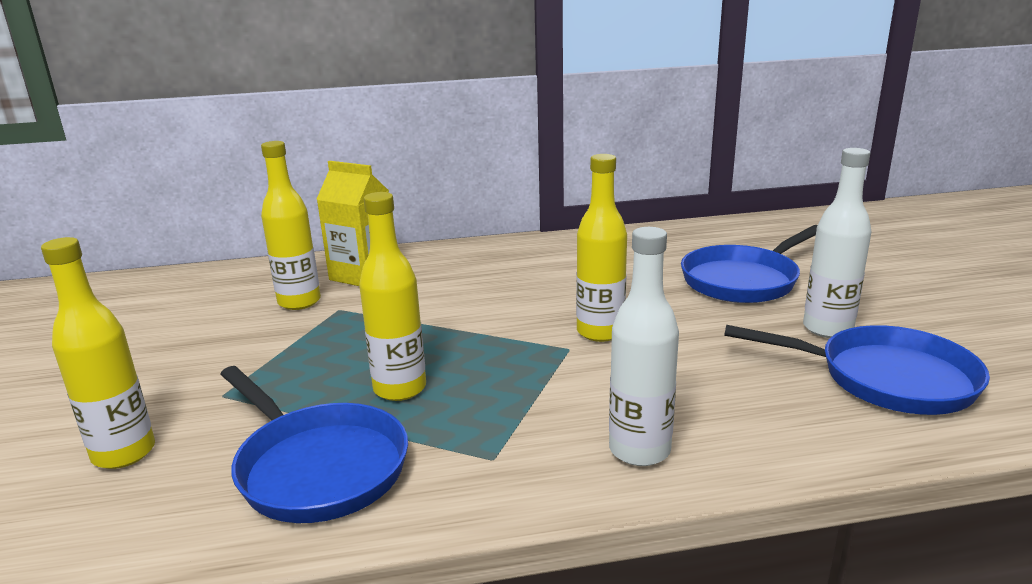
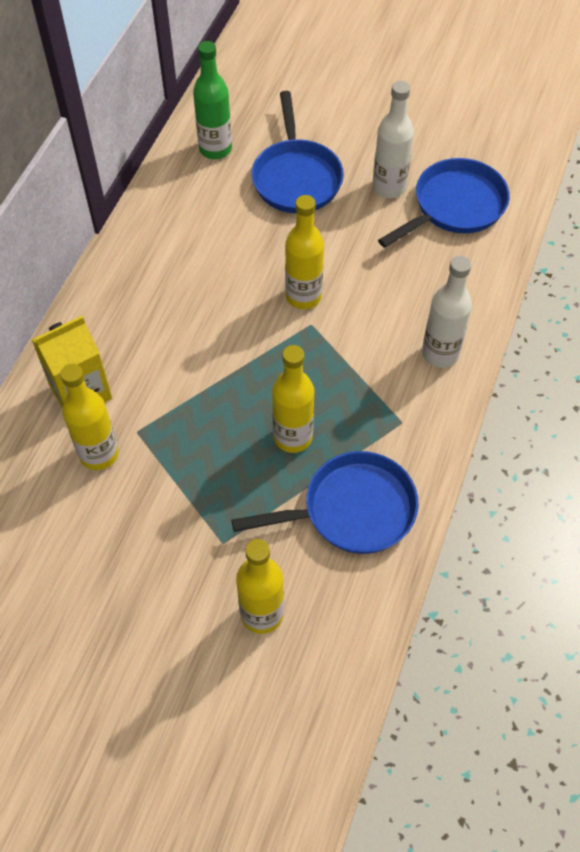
camera: 60 degrees left, 35 degrees up
none -> green bottle [193,41,232,159]

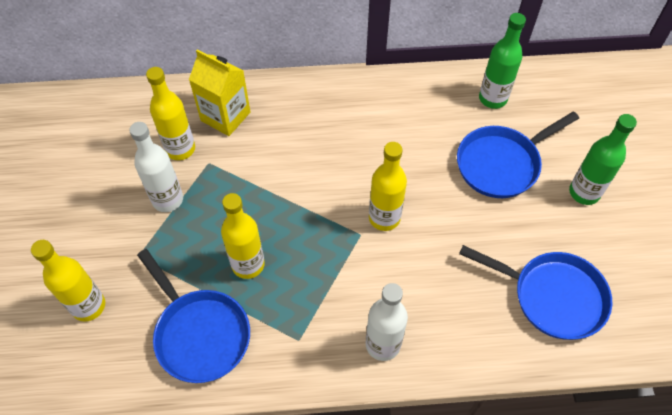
camera: 65 degrees right, 0 degrees up
white bottle [372,81,414,198] -> white bottle moved to [129,122,183,212]
none -> green bottle [569,114,637,205]

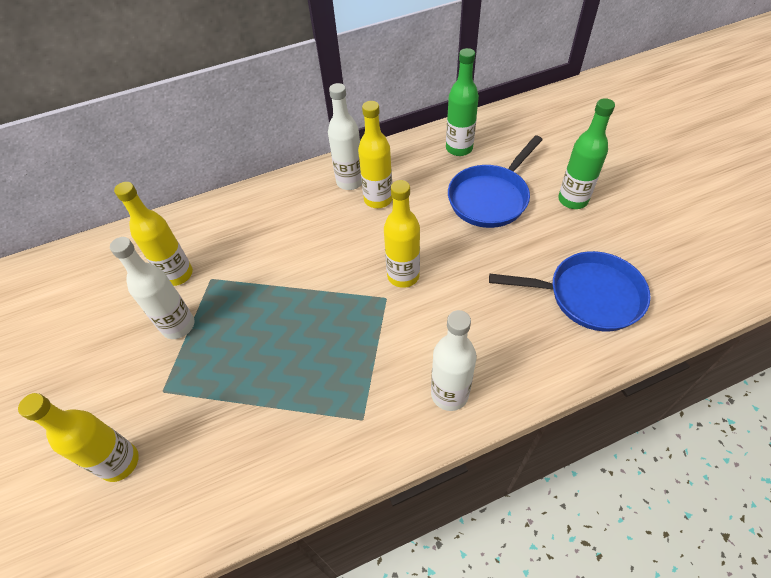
camera: 15 degrees left, 5 degrees down
blue pan [137,249,250,383] -> none
yellow carton [189,49,250,136] -> none
yellow bottle [221,193,265,279] -> yellow bottle moved to [358,101,393,208]
none -> white bottle [328,83,362,190]

